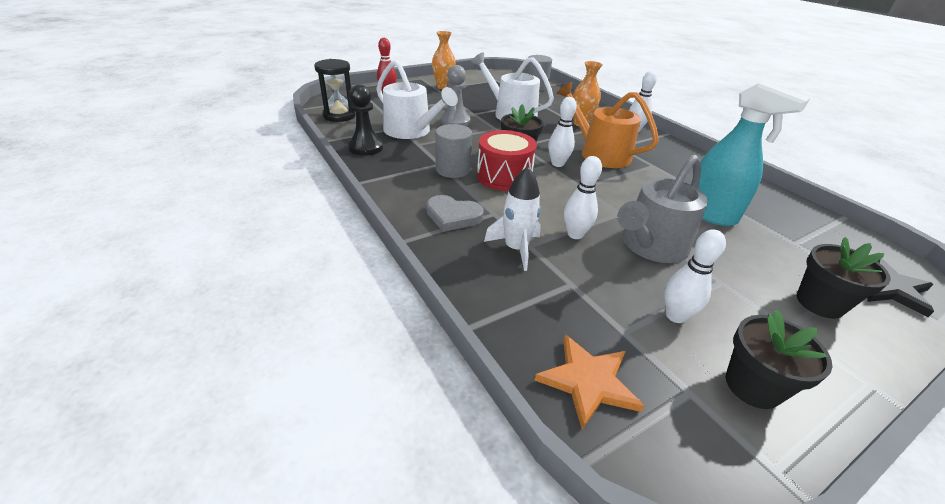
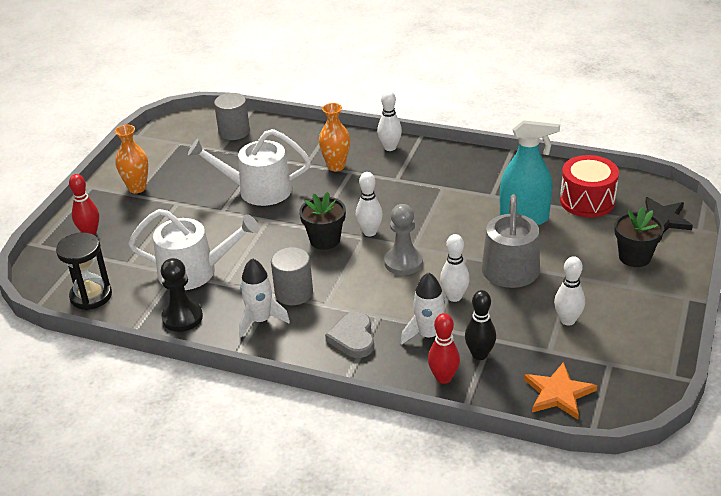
camera: 35 degrees left, 0 degrees up
grey heart [426,195,484,232] -> grey heart turned 105 degrees clockwise [325,312,374,358]
grey pawn [441,65,471,126] -> grey pawn moved to [384,204,423,275]
red drum [477,130,537,191] -> red drum moved to [560,155,619,218]
orange watering can [556,82,659,168] -> none
black flower pot [726,310,832,409] -> none
none -> white rocket [239,258,290,337]
none -> red bowling pin [428,313,460,384]
none -> black bowling pin [465,290,496,360]

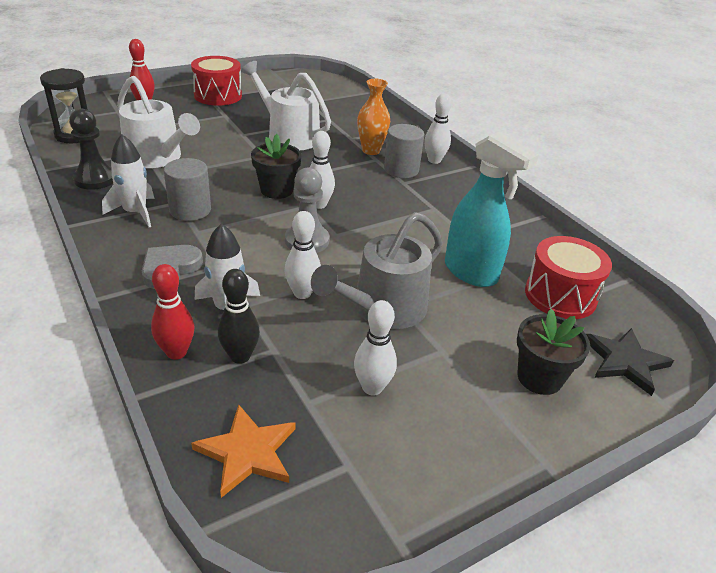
camera: 35 degrees right, 0 degrees up
orange vase [115,125,148,193] -> red drum [191,56,242,106]
grey cylinder [214,93,250,140] -> grey cylinder moved to [384,124,424,178]

